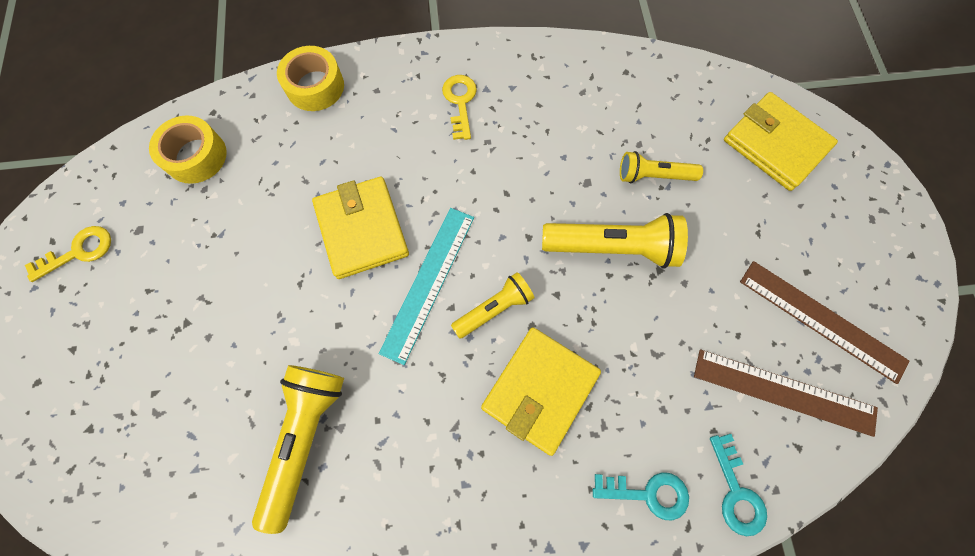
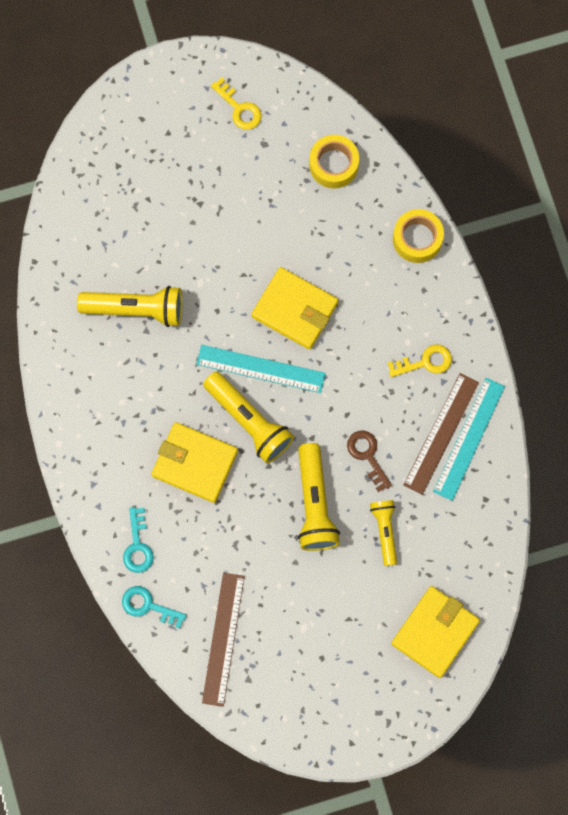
camera: 80 degrees right, 5 degrees up
yellow wallet [312,177,409,279] -> yellow wallet turned 60 degrees clockwise [251,267,338,349]
yellow flashlight [451,272,535,339] -> yellow flashlight [203,371,294,463], size x1.63
turquoise key [710,434,767,536] -> turquoise key turned 45 degrees clockwise [122,586,186,629]
brown ruler [740,261,909,384] -> brown ruler moved to [404,373,479,495]
none -> brown key [347,431,392,492]
none -> turquoise ruler [433,378,505,501]

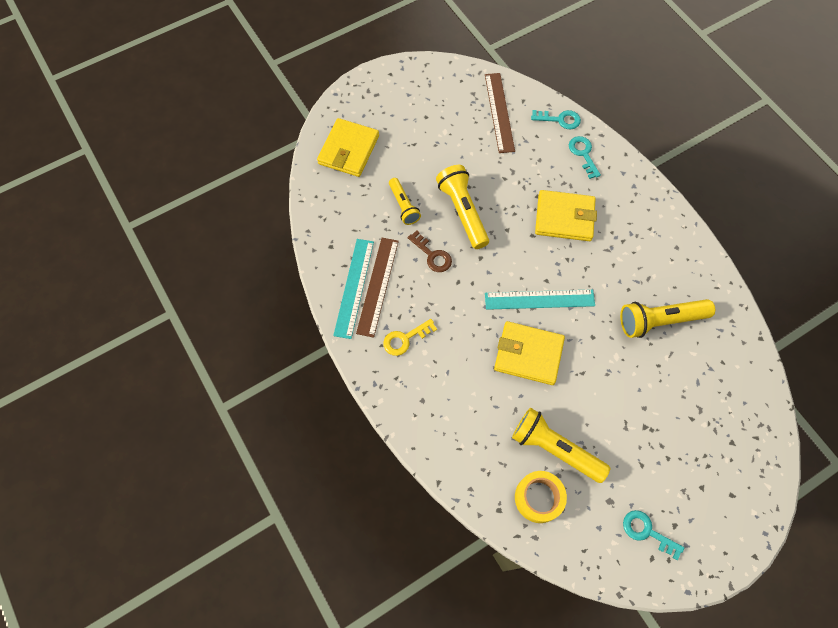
camera: 165 degrees right, 10 degrees down
yellow flashlight [203,371,294,463] -> yellow flashlight moved to [512,408,610,483]
yellow key [211,77,261,130] -> turquoise key [623,510,684,560]
yellow tape [393,209,444,263] -> none

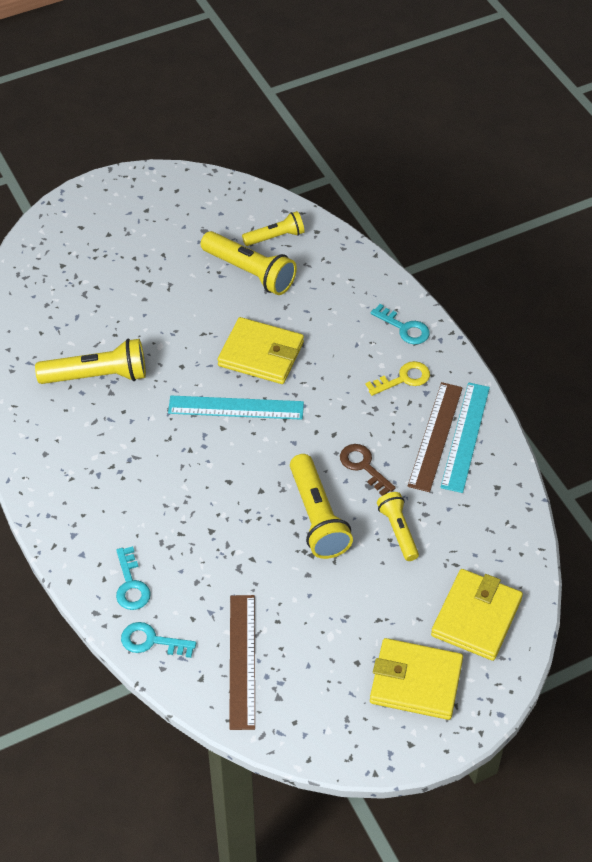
camera: 175 degrees left, 15 degrees down
yellow tape [515,471,567,523] -> yellow flashlight [242,211,304,246]
yellow wallet [535,190,597,241] -> yellow wallet moved to [370,638,463,720]
turquoise key [623,510,684,560] -> turquoise key moved to [371,304,430,344]

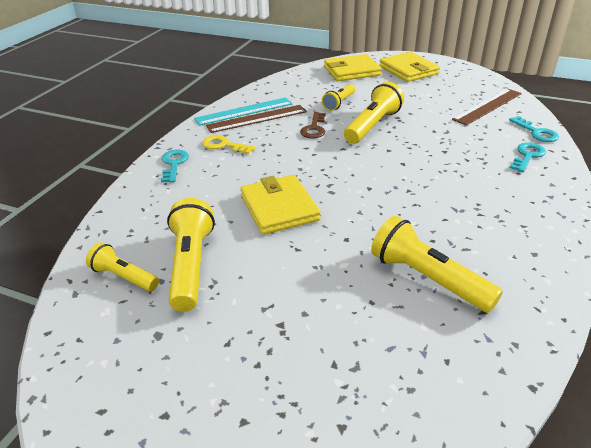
camera: 130 degrees left, 15 degrees down
turquoise ruler [168,396,304,420] -> none

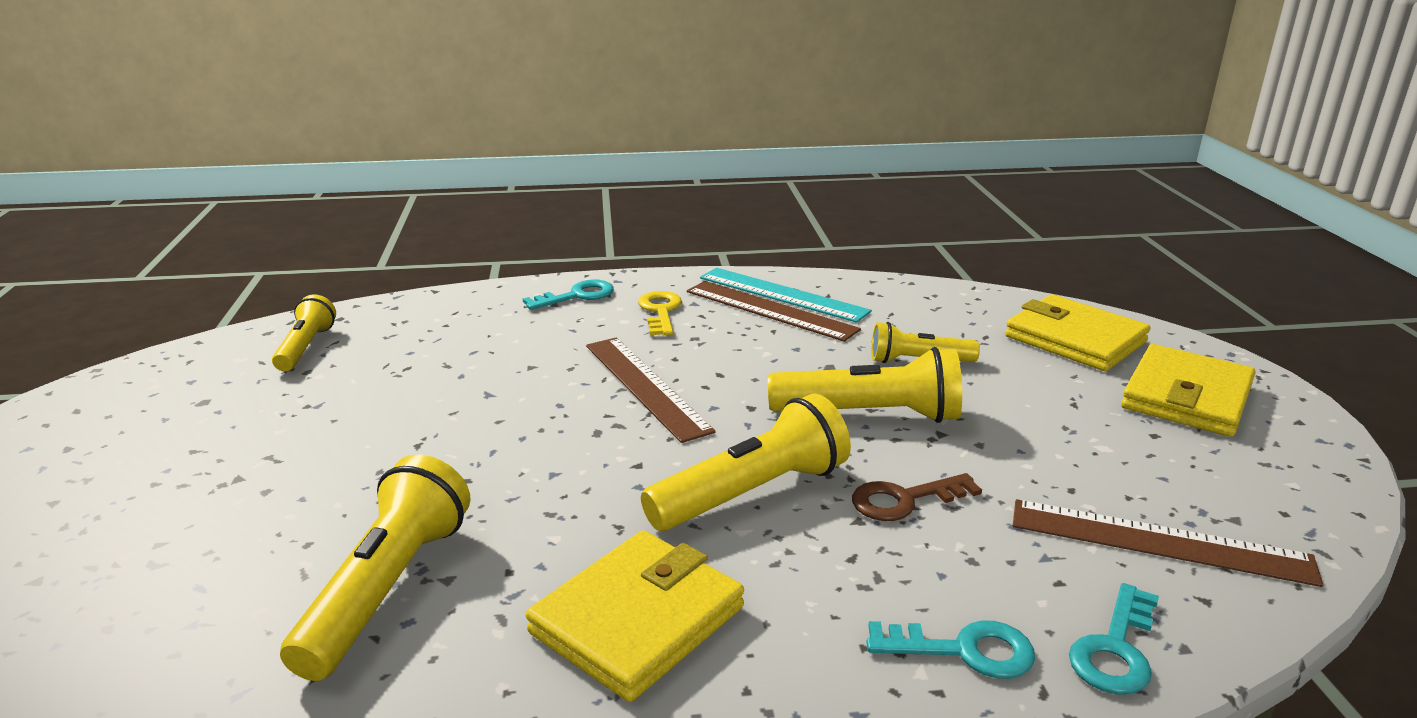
camera: 60 degrees right, 10 degrees down
yellow flashlight [167,198,215,312] -> yellow flashlight moved to [641,393,851,531]
yellow wallet [240,175,321,235] -> yellow wallet moved to [526,530,744,702]
brown key [300,112,326,138] -> brown key moved to [852,473,982,521]
none -> brown ruler [586,337,716,443]

